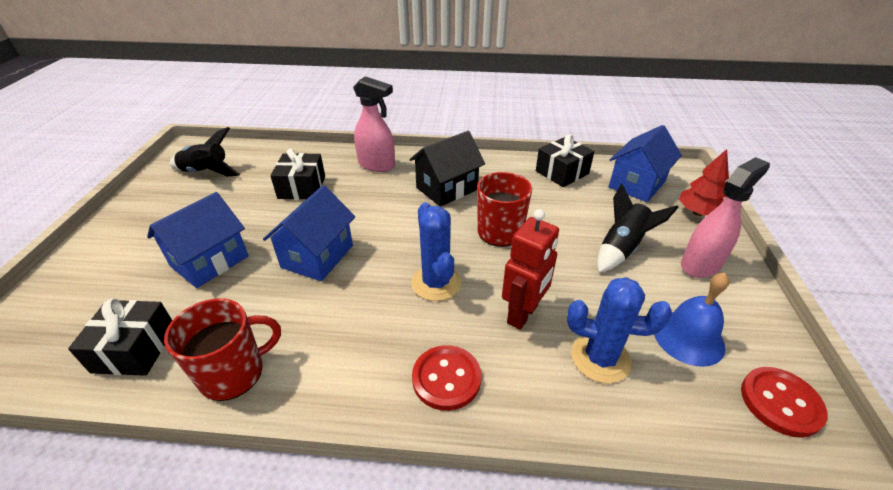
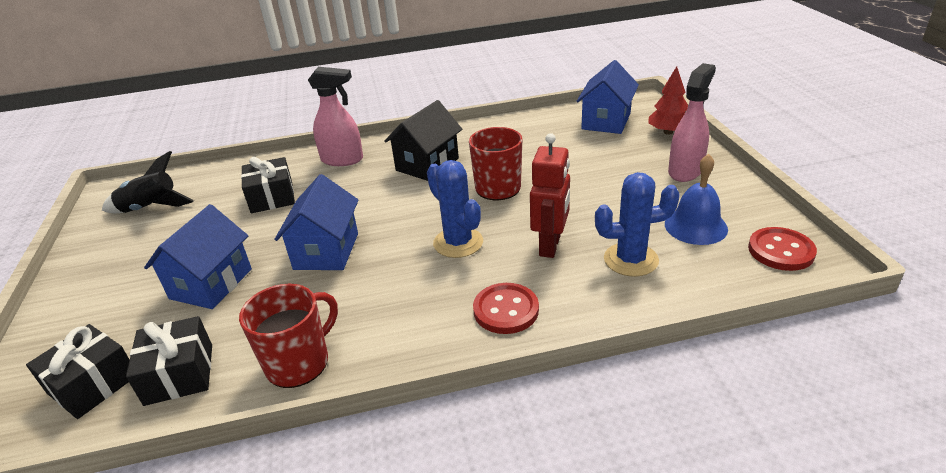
camera: 15 degrees left, 5 degrees down
black gift [536,134,594,187] -> black gift moved to [26,324,130,419]
black rocket [597,184,679,273] -> none

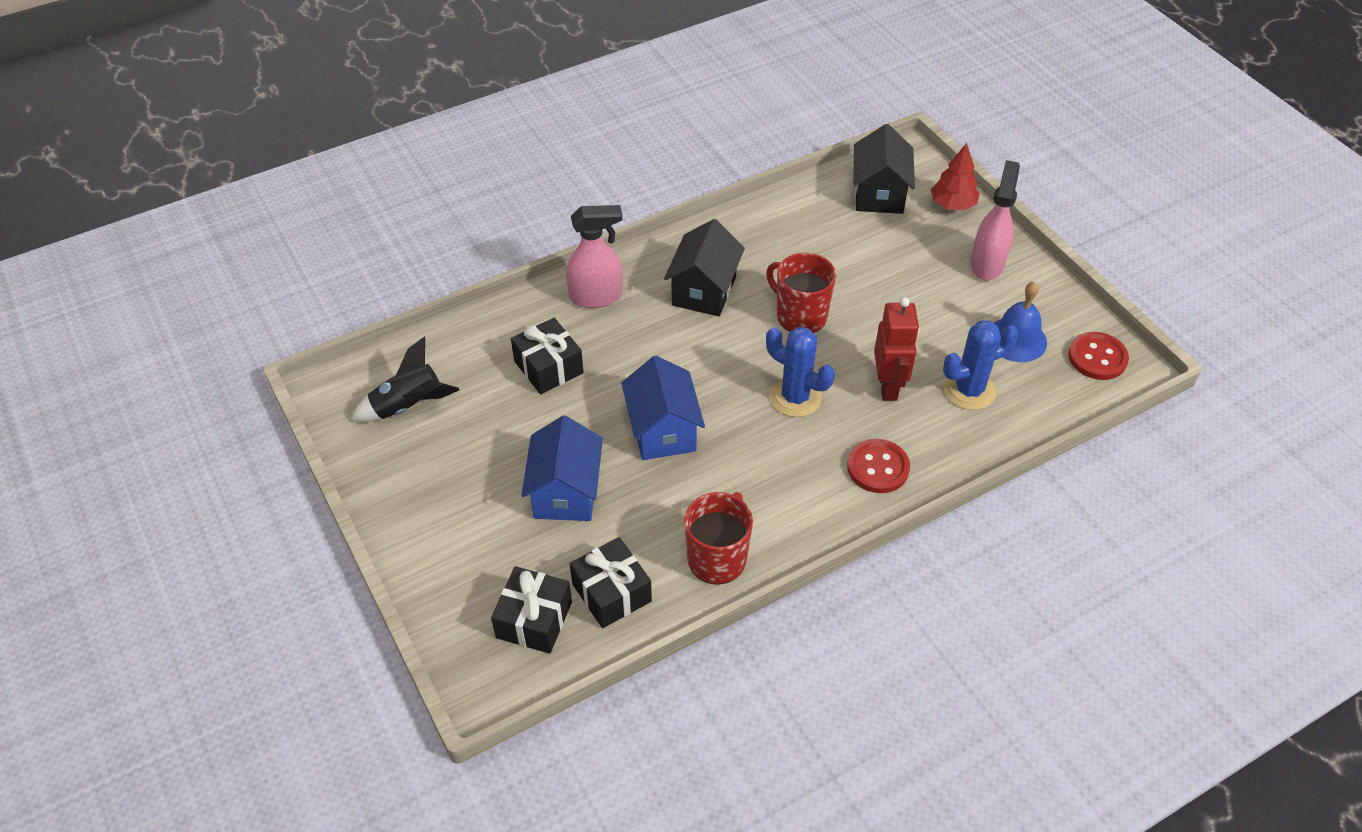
camera: 20 degrees left, 15 degrees up
blue house [577,60,639,134] -> black house [854,124,915,214]

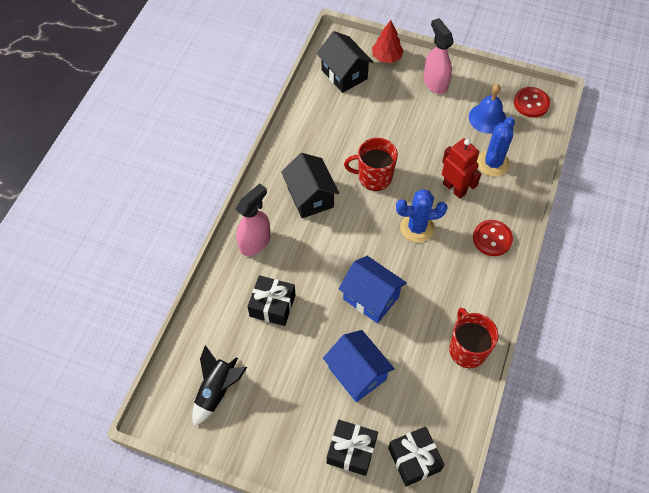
camera: 40 degrees left, 10 degrees up
black gift [570,537,652,628] -> black gift moved to [327,420,378,476]

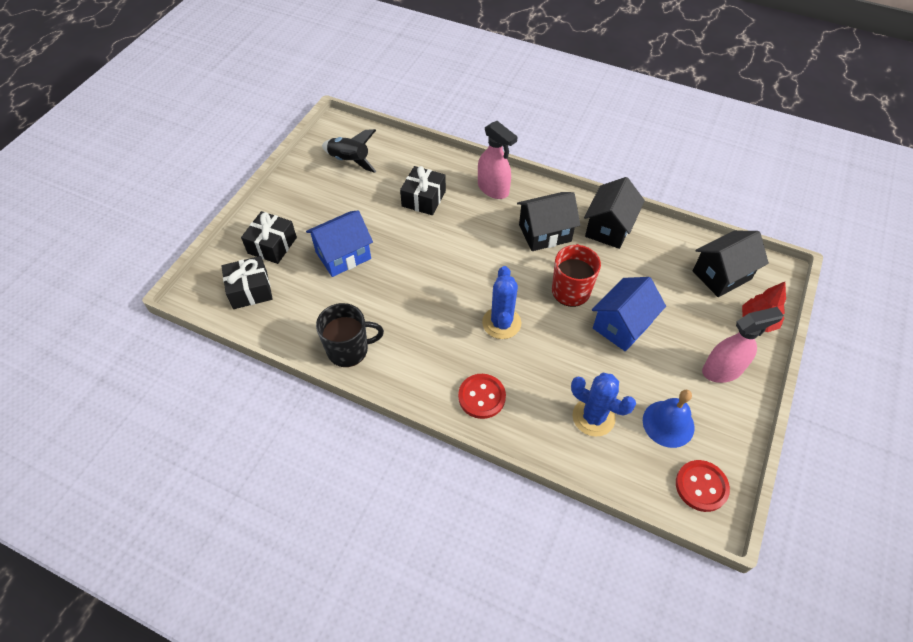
camera: 95 degrees right, 5 degrees down
blue house [339,256,407,323] -> blue house moved to [592,277,666,352]
red robot [442,138,481,199] -> none
red mug [449,308,499,368] -> black mug [316,303,384,367]
none -> black house [584,177,645,249]

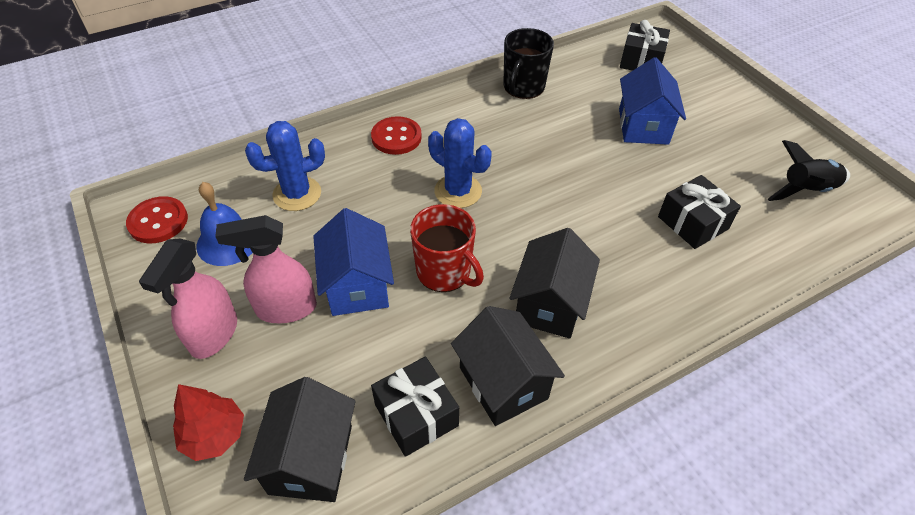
camera: 125 degrees right, 5 degrees down
black gift [241,211,297,264] -> black gift moved to [371,357,459,457]
pink spray bottle [478,121,518,199] -> pink spray bottle moved to [215,215,317,323]

